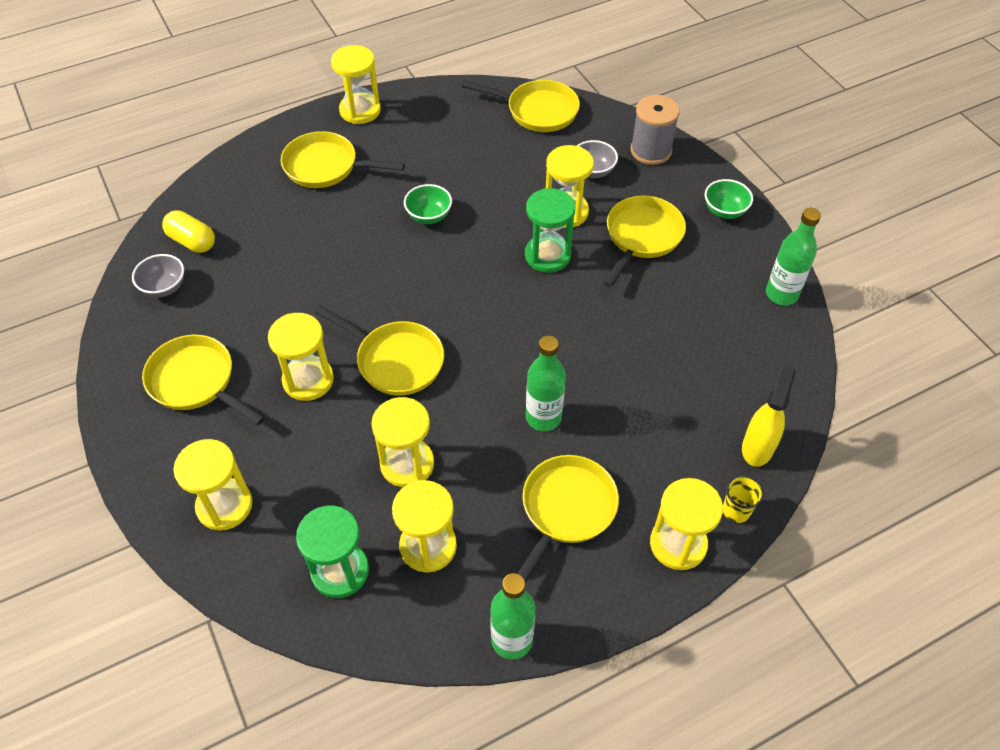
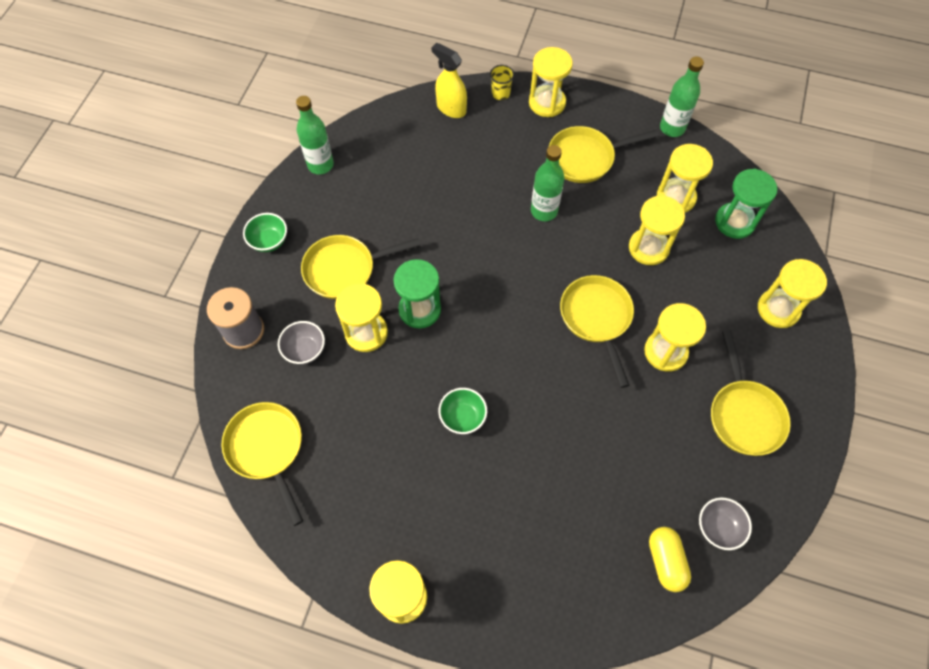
camera: 135 degrees left, 10 degrees up
yellow pan [281,131,405,188] -> none
yellow spray bottle [742,365,796,467] -> yellow spray bottle turned 60 degrees clockwise [431,43,467,118]

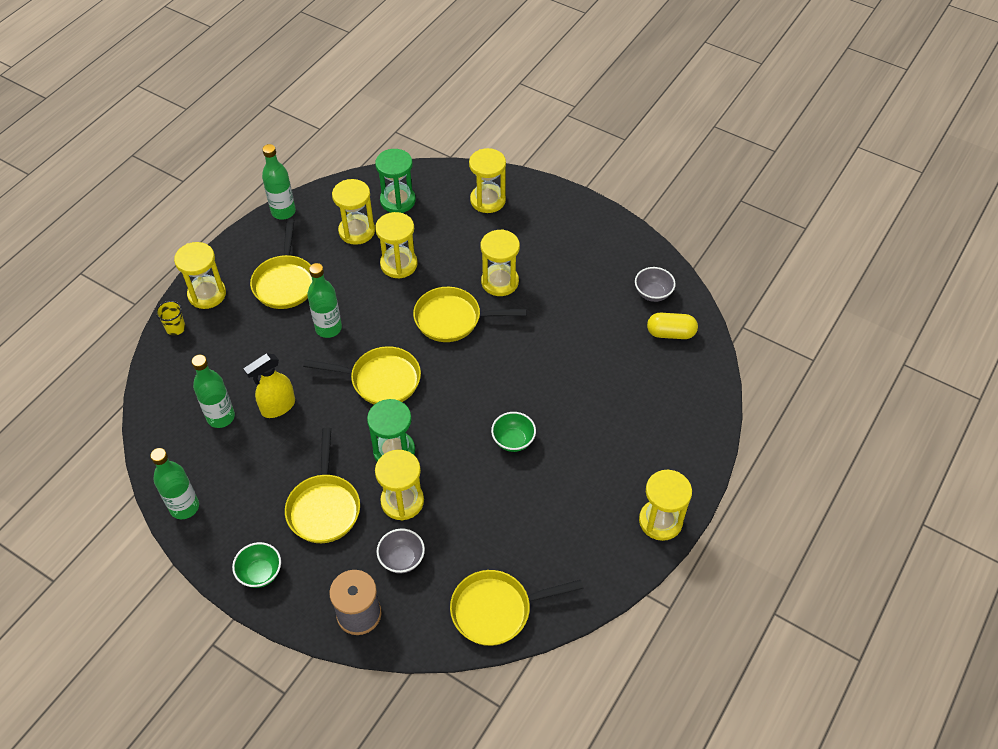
camera: 75 degrees left, 10 degrees down
yellow spray bottle [431,43,467,118] -> yellow spray bottle moved to [243,353,295,418]
yellow pan [711,330,791,456] -> yellow pan moved to [303,346,421,405]
none -> green bottle [192,355,235,428]

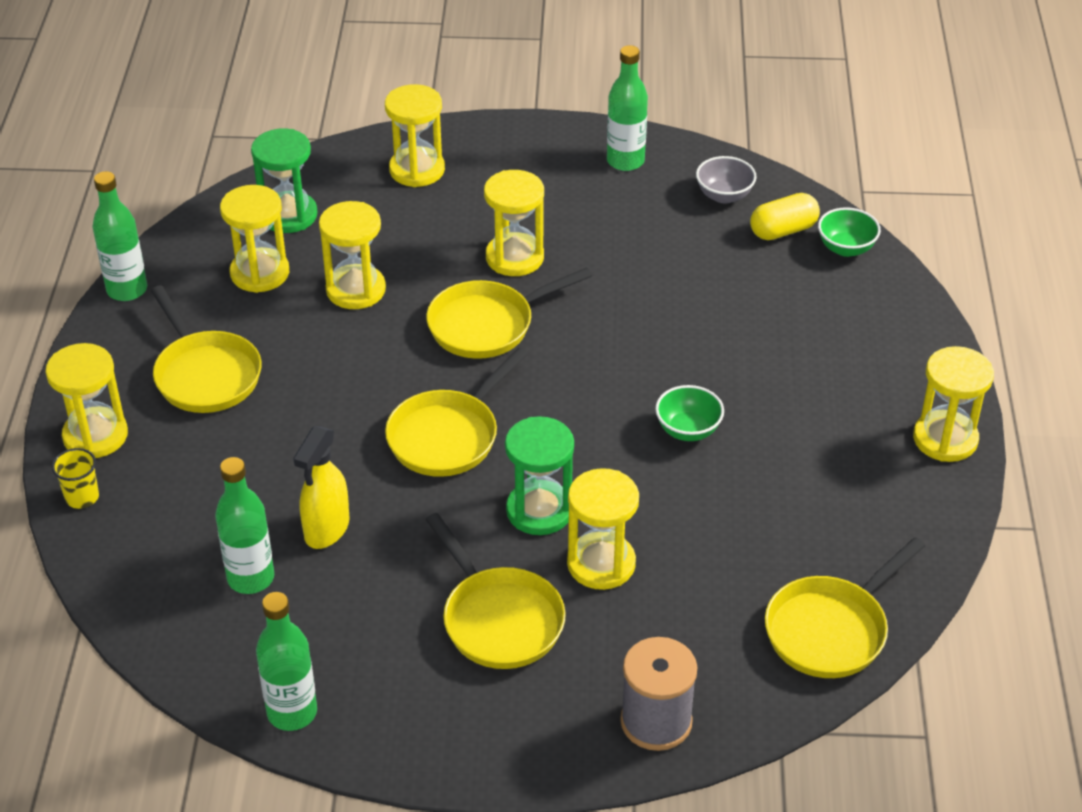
camera: 30 degrees left, 10 degrees down
green bowl [232,542,281,588] -> green bowl moved to [818,207,881,257]
yellow pan [303,346,421,405] -> yellow pan turned 150 degrees clockwise [385,348,528,477]
green bottle [307,263,342,338] -> green bottle moved to [607,45,648,171]
grey bowl [377,528,425,574] -> none

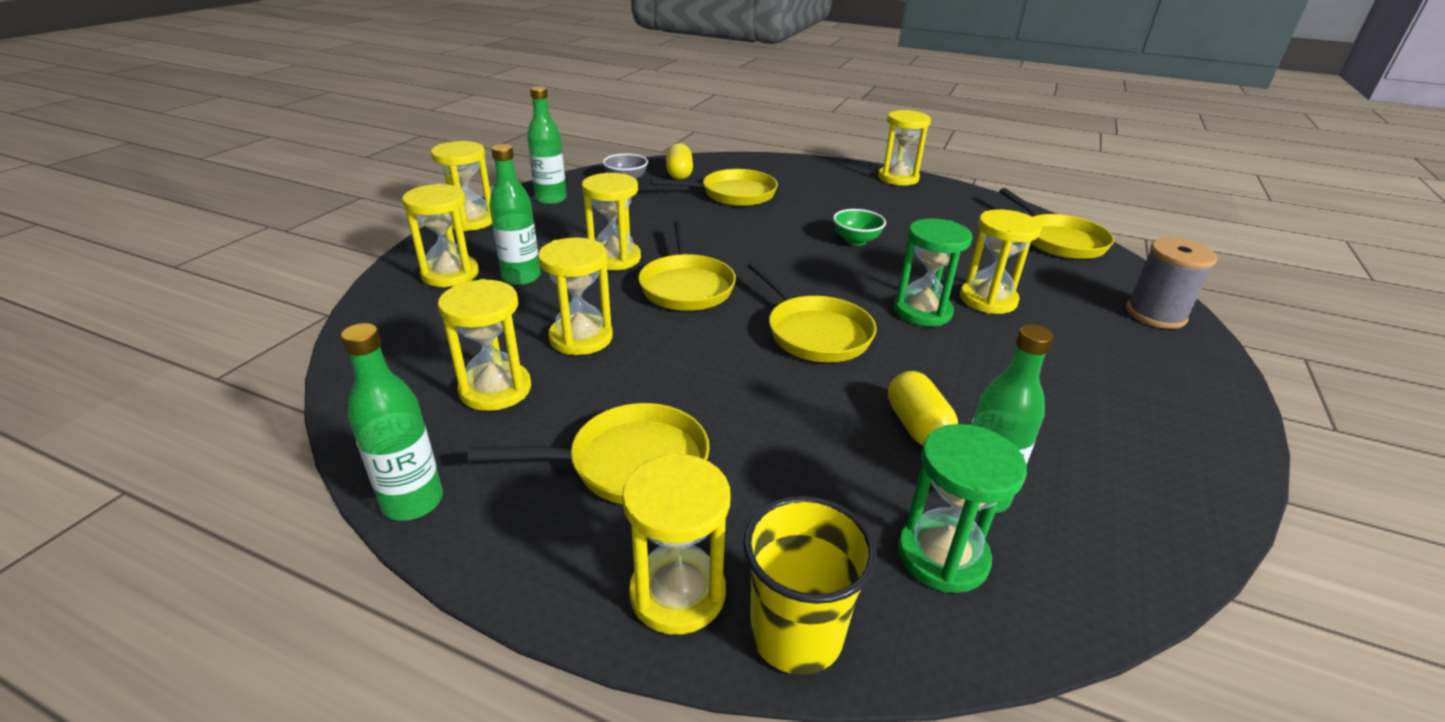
camera: 70 degrees left, 10 degrees down
yellow cup [52,448,99,509] -> yellow cup [743,496,877,675], size x1.82
green hourglass [251,129,317,233] -> green hourglass moved to [898,424,1027,593]
green bottle [256,592,317,731] -> green bottle moved to [489,144,541,285]
yellow spray bottle [293,426,350,549] -> yellow capsule [888,371,958,445]
yellow pan [425,513,566,669] -> yellow pan moved to [651,169,778,206]
green bowl [818,207,881,257] -> none
none -> yellow hourglass [431,141,492,231]

